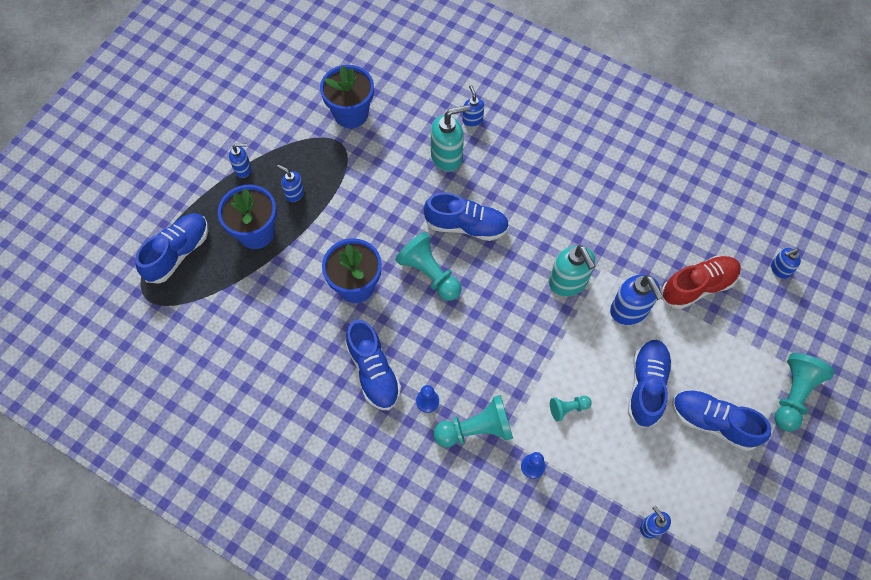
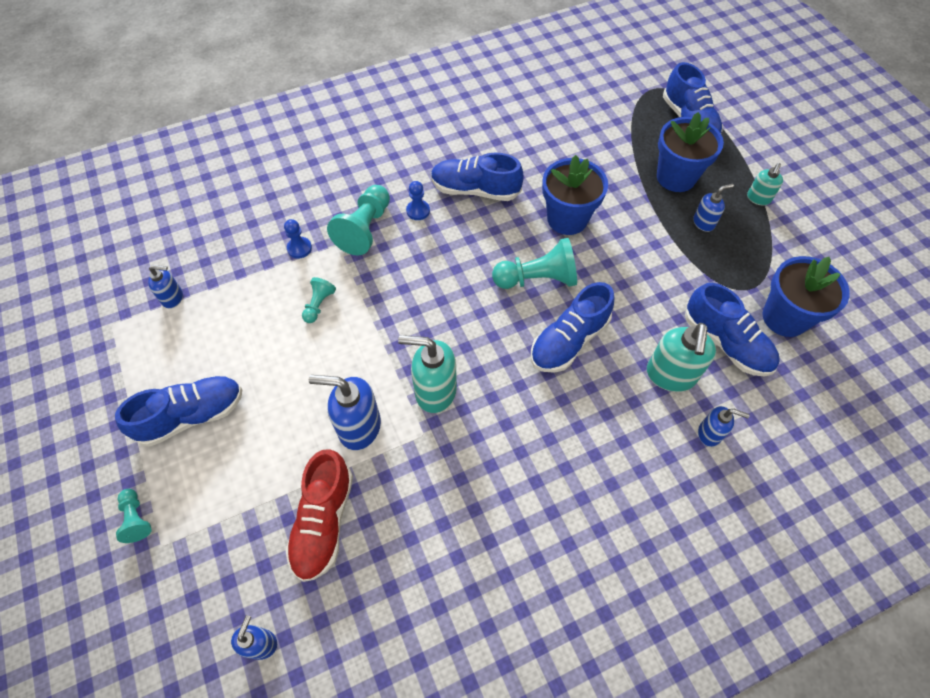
camera: 125 degrees right, 5 degrees down
blue soap dispenser [229,143,251,178] -> turquoise soap dispenser [747,163,783,206]
blue shoe [628,340,672,428] -> blue shoe moved to [685,283,780,376]
turquoise pawn [774,353,835,431] -> turquoise pawn [116,489,152,543], size x0.53

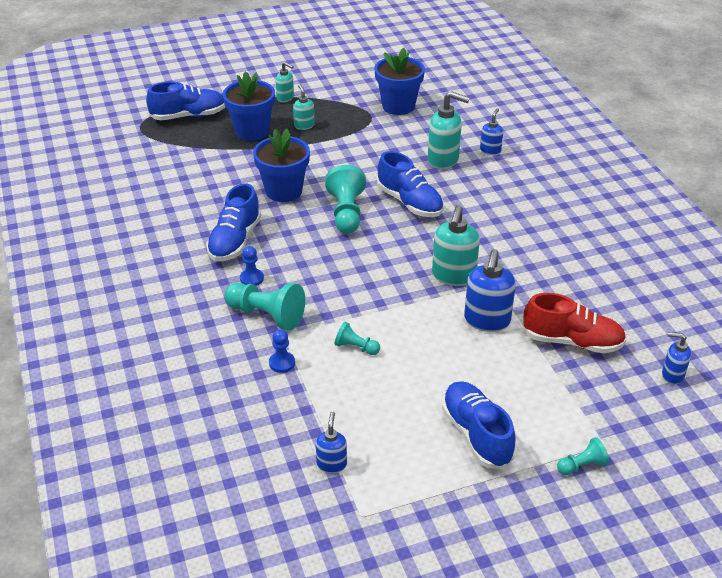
camera: 85 degrees left, 20 degrees down
blue shoe [685,283,780,376] -> none
blue soap dispenser [693,184,734,232] -> turquoise soap dispenser [293,84,315,130]

